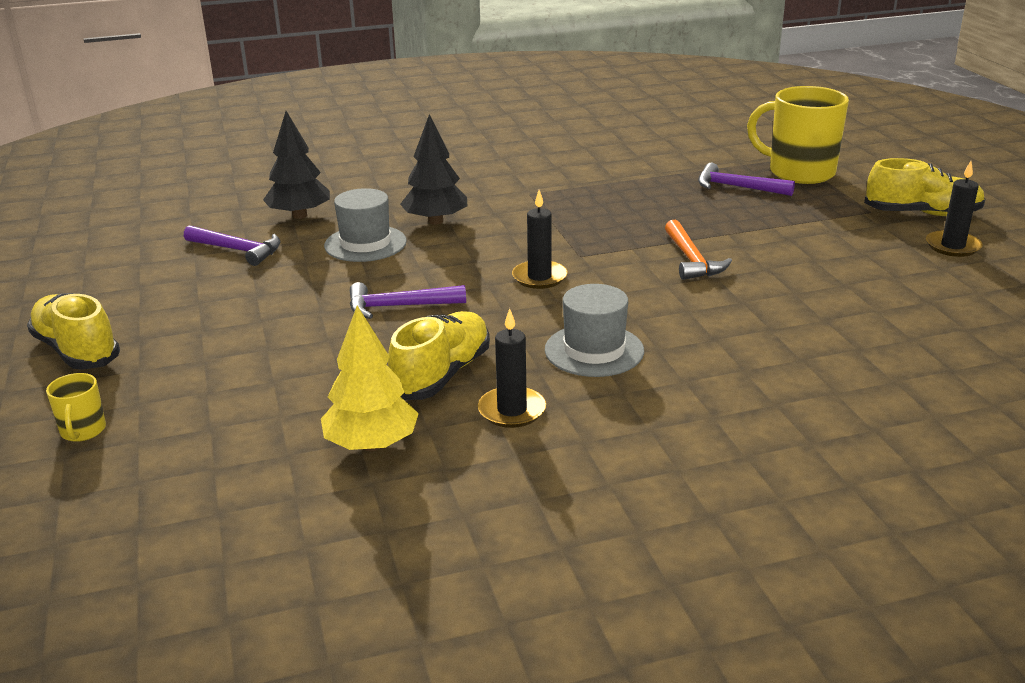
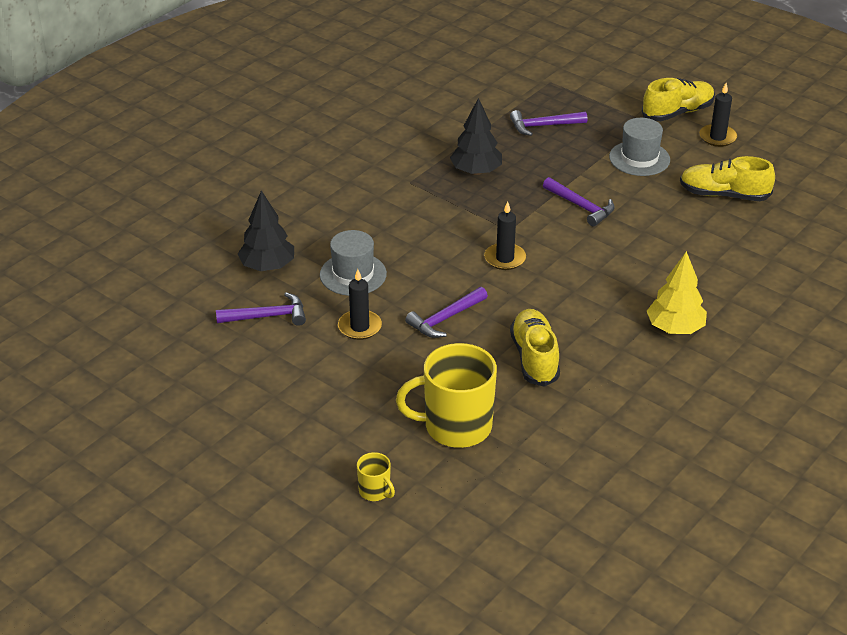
camera: 35 degrees left, 10 degrees up
yellow shoe [27,293,120,370] -> yellow shoe moved to [680,156,775,201]
yellow tree [321,306,419,451] -> yellow tree moved to [647,251,707,334]
black tree [400,114,467,225] -> black tree moved to [450,98,502,175]
black candle [478,308,546,428] -> black candle moved to [338,269,382,340]
grey hat [545,284,644,377] -> grey hat moved to [609,118,670,176]
orange hammer [665,220,732,280] -> purple hammer [543,177,615,227]
yellow mug [747,86,849,184] -> yellow mug moved to [396,343,497,448]

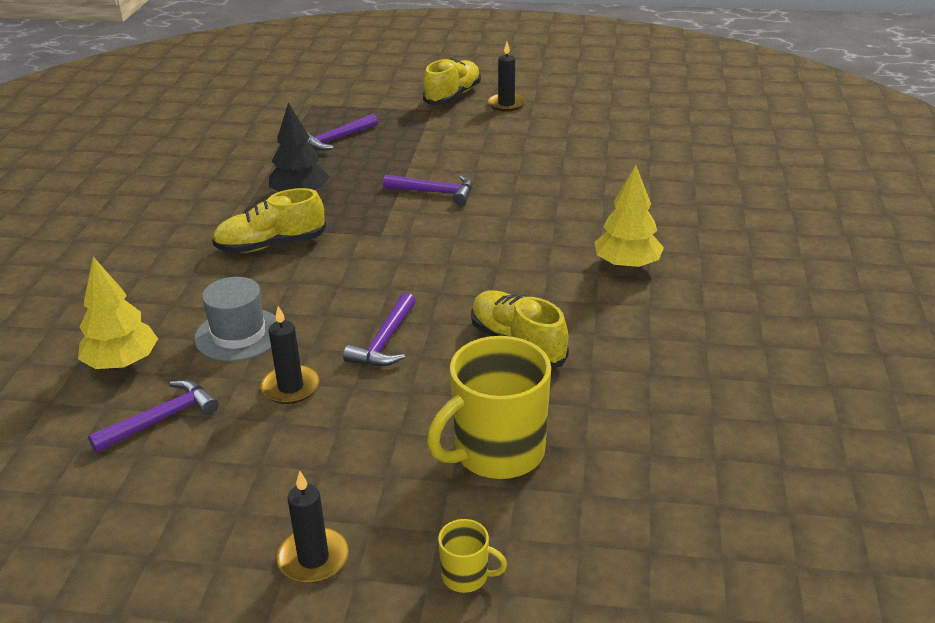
camera: 30 degrees left, 5 degrees down
black tree [238,191,294,271] -> yellow tree [78,257,158,369]
black candle [484,201,526,270] -> black candle moved to [277,471,349,583]
grey hat [609,118,670,176] -> none
yellow shoe [680,156,775,201] -> yellow shoe moved to [212,188,326,253]

